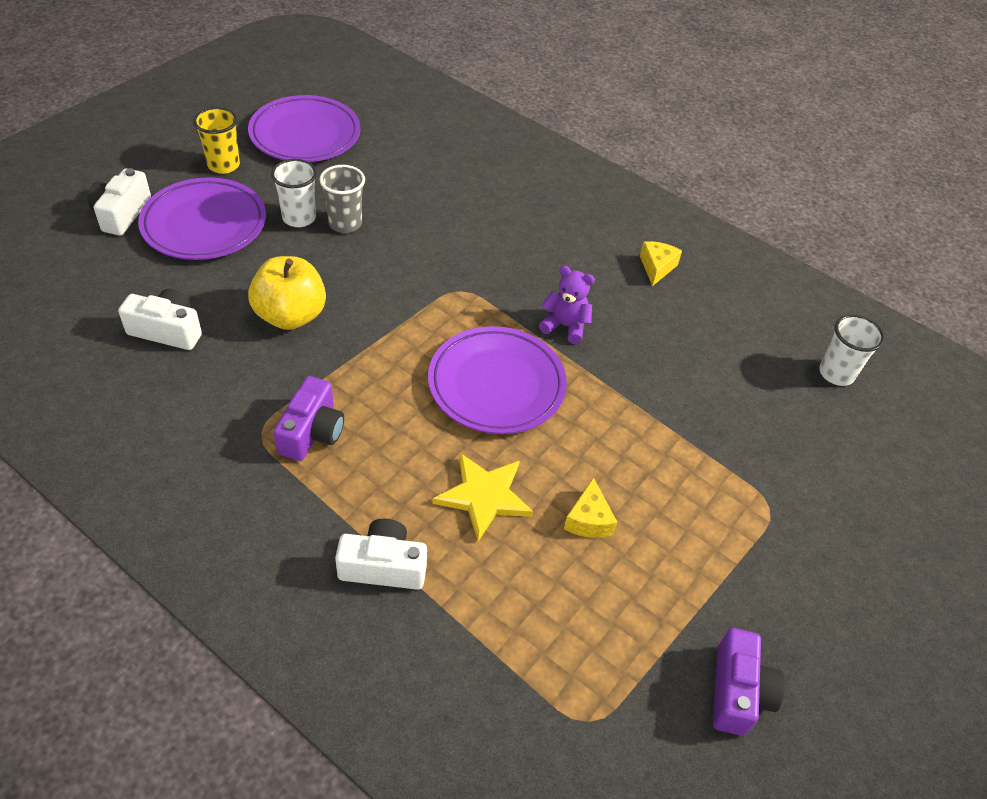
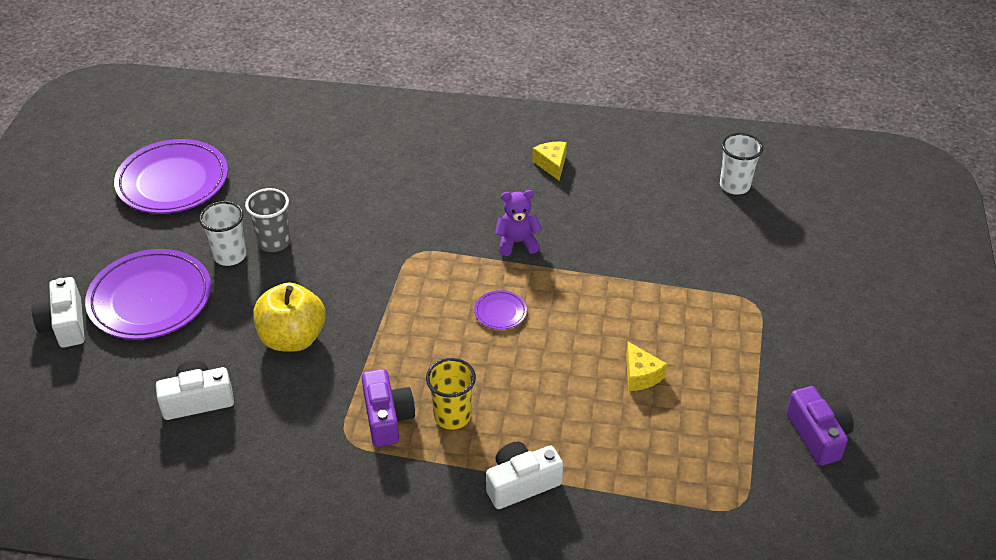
camera: 25 degrees left, 5 degrees down
yellow cup [193,107,240,174] -> yellow cup moved to [426,358,476,430]
purple plate [428,326,567,434] -> purple plate [474,290,527,330], size x0.42
yellow star [432,453,534,542] -> none

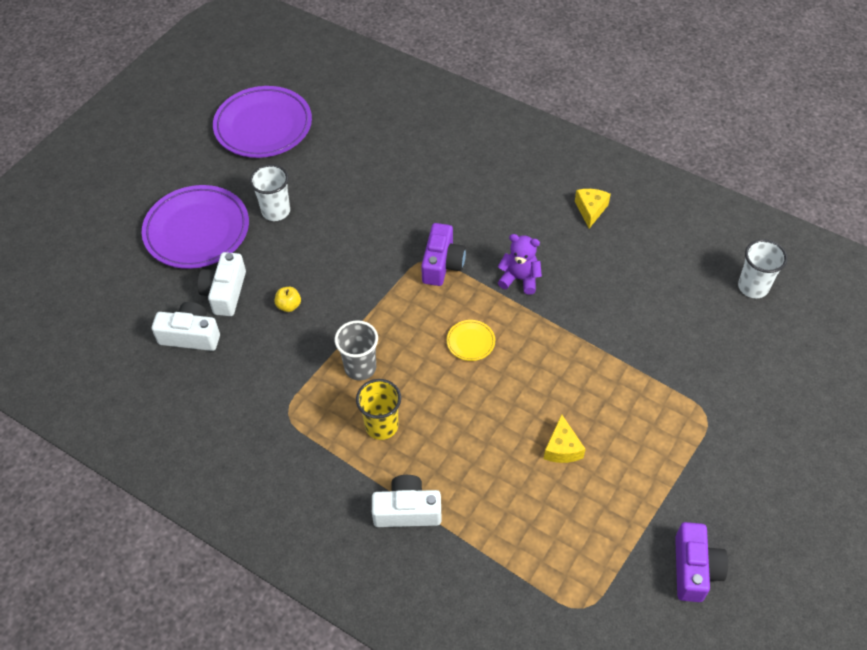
camera: 25 degrees right, 10 degrees up
white camera [32,277,84,348] -> white camera moved to [197,252,246,316]
grey cup [245,188,290,252] -> grey cup moved to [335,320,378,381]
yellow apple [254,282,325,352] -> yellow apple [274,287,301,312], size x0.42
purple camera [362,369,415,447] -> purple camera moved to [421,223,466,286]
purple plate [474,290,527,330] -> yellow plate [447,320,495,361]

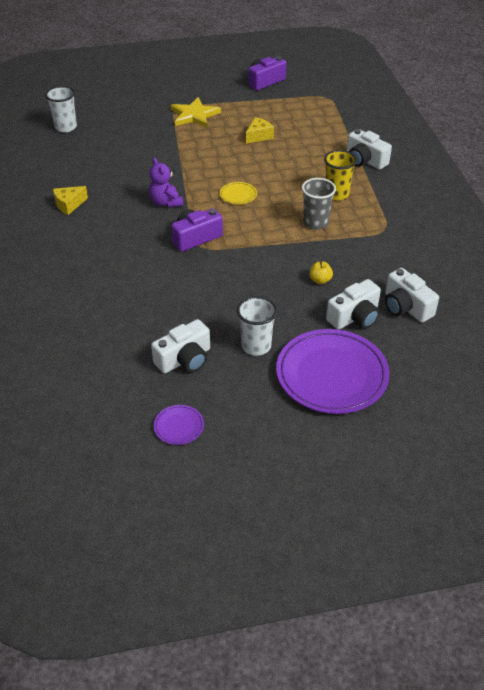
camera: 135 degrees left, 10 degrees down
purple plate [213,86,312,158] -> purple plate [154,405,204,445], size x0.42
none -> white camera [151,319,210,373]
none -> yellow star [170,97,221,128]

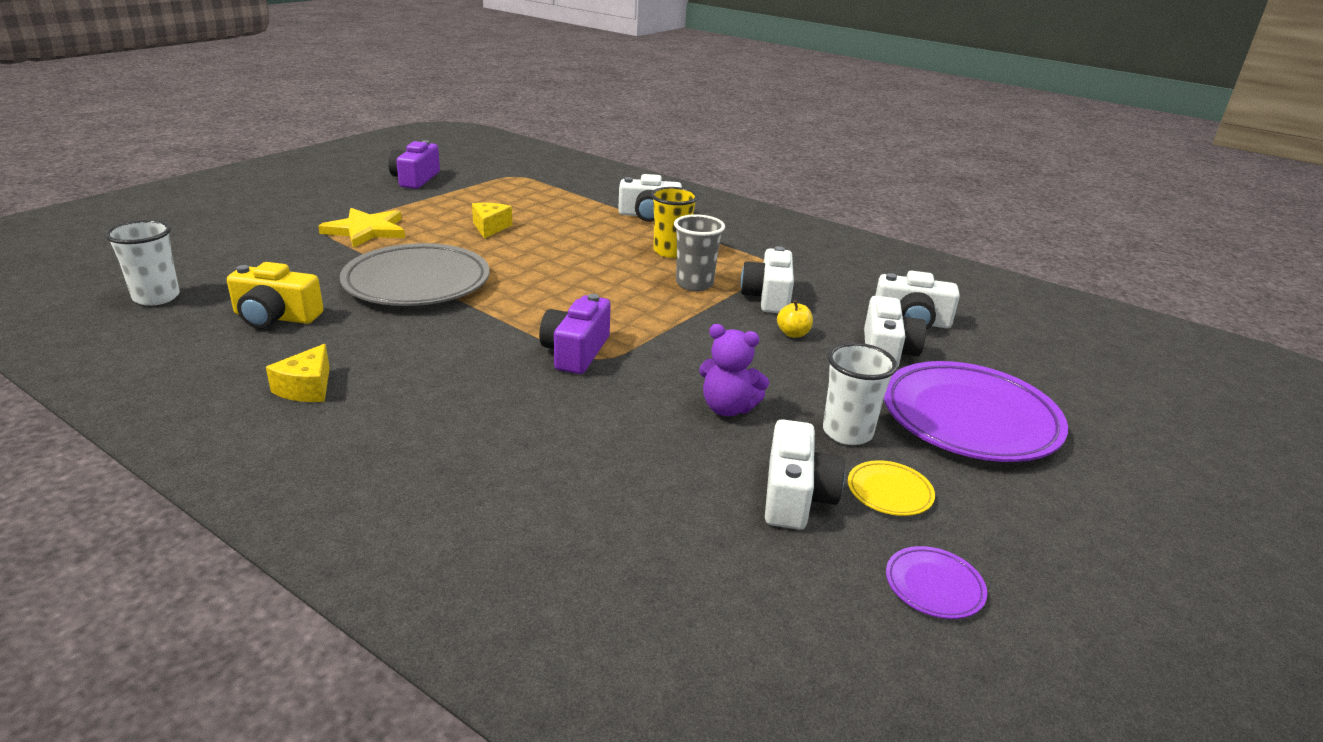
camera: 45 degrees left, 15 degrees down
purple teddy bear [149,158,183,208] -> purple teddy bear moved to [699,324,769,416]
yellow plate [220,182,257,204] -> yellow plate moved to [848,460,935,516]
none -> yellow camera [227,262,323,329]
none -> grey plate [340,243,489,306]
none -> white camera [741,246,794,313]

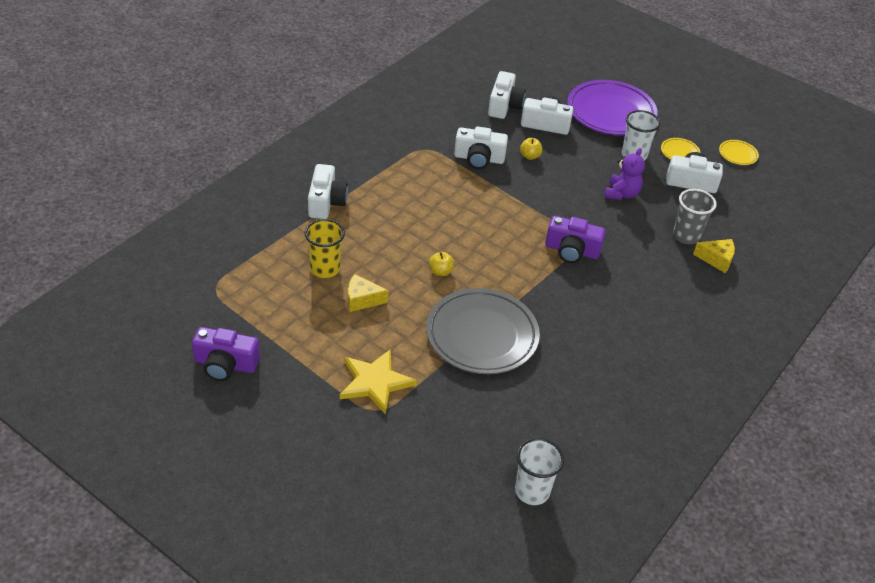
camera: 90 degrees left, 15 degrees up
yellow camera [227,262,323,329] -> none
yellow cheese [266,344,330,402] -> yellow cheese moved to [693,239,735,273]
yellow cup [651,187,698,258] -> yellow cup moved to [304,219,345,278]
grey cup [674,214,725,291] -> grey cup moved to [673,189,717,244]
purple plate [886,546,987,619] -> yellow plate [719,140,759,165]
none -> yellow apple [429,252,454,276]

